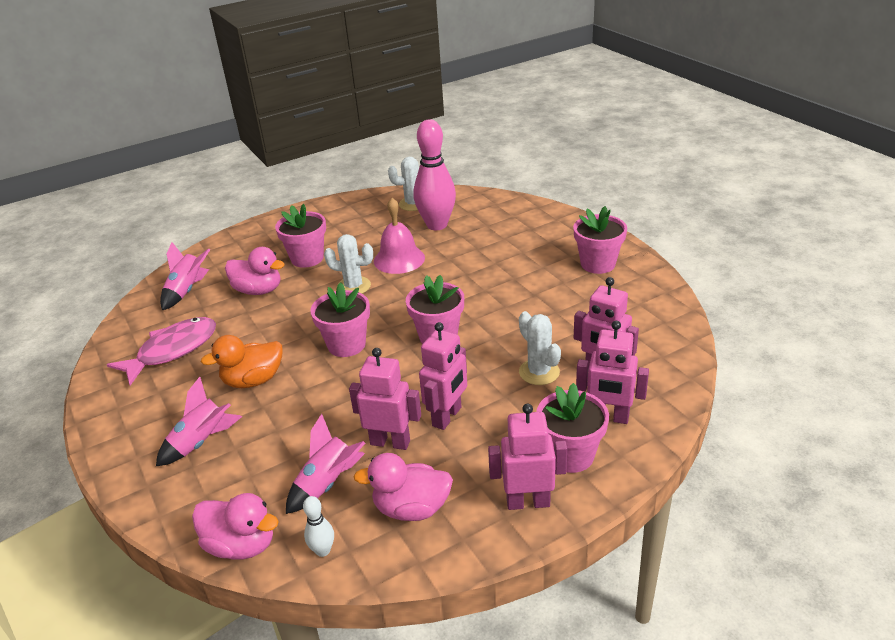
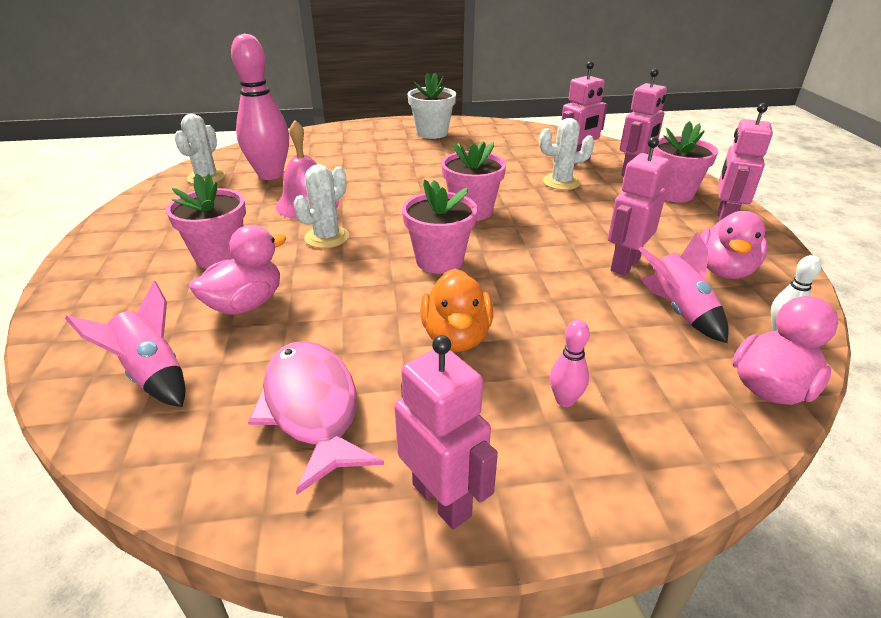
camera: 70 degrees left, 0 degrees up
pink rocket [156,377,242,466] -> pink bowling pin [550,320,590,407]
pink robot [419,322,467,430] -> pink robot moved to [394,335,498,529]
pink flower pot [573,206,627,274] -> white flower pot [408,73,456,139]

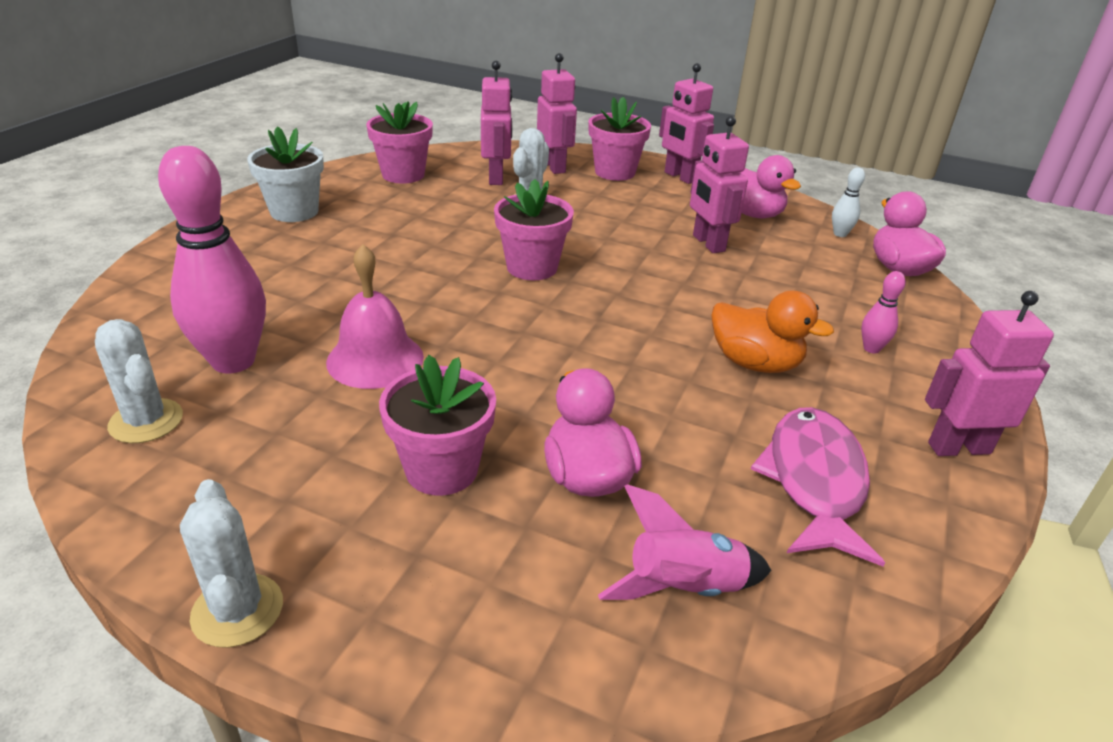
camera: 60 degrees left, 0 degrees up
pink fish [248,341,384,495] -> pink fish turned 90 degrees clockwise [751,407,885,567]
white cactus [294,164,349,248] -> white cactus moved to [180,479,283,648]
pink flower pot [402,180,477,274] -> pink flower pot moved to [366,102,433,184]
pink rocket [639,232,729,343] -> none

